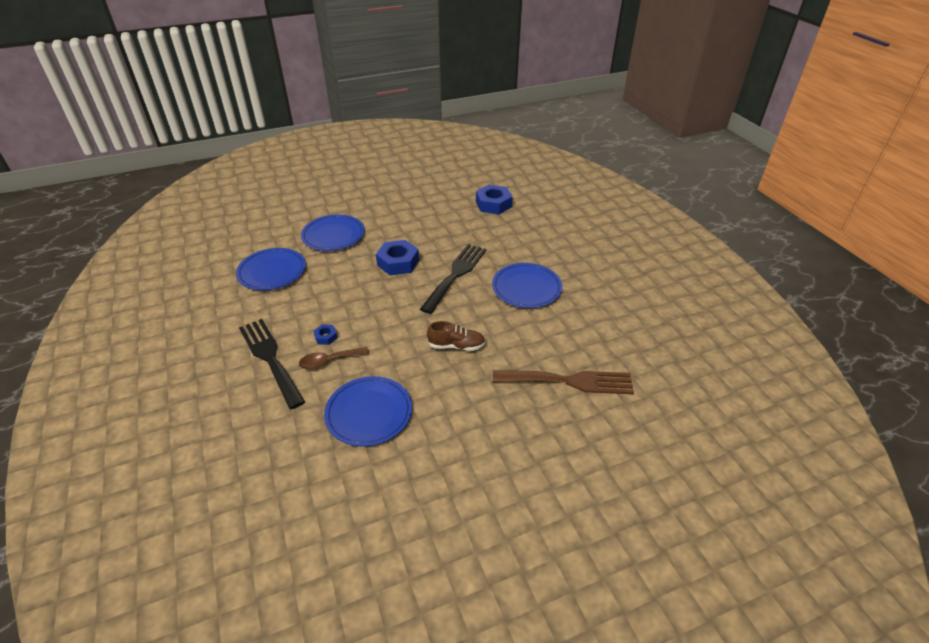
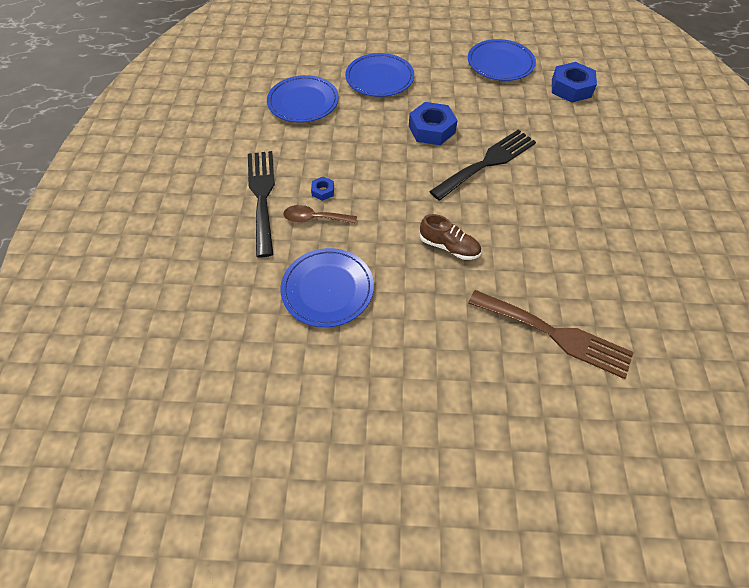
camera: 25 degrees right, 15 degrees up
blue plate [492,263,562,308] -> blue plate moved to [468,39,536,81]

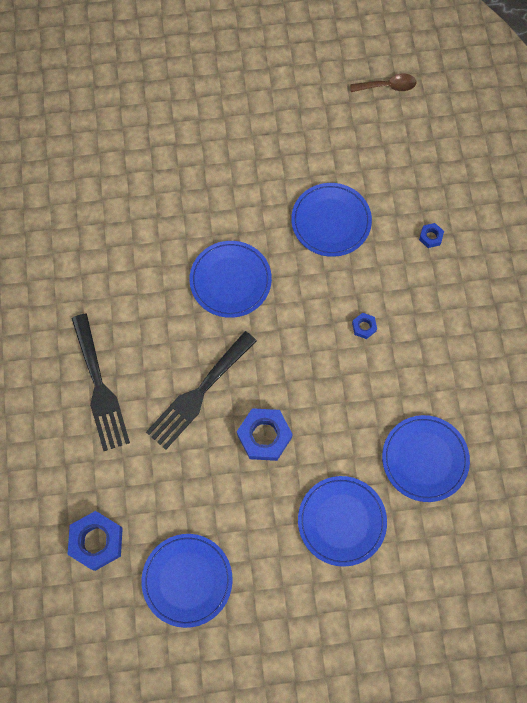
camera: 170 degrees right, 15 degrees up
black fork [248,151,275,257] -> black fork moved to [71,314,130,451]
brown spoon [284,205,357,224] -> brown spoon moved to [350,73,417,92]
brown shoe [420,214,481,260] -> blue plate [190,241,272,318]
brown fork [468,290,634,379] -> none
none -> blue nut [419,223,444,248]

